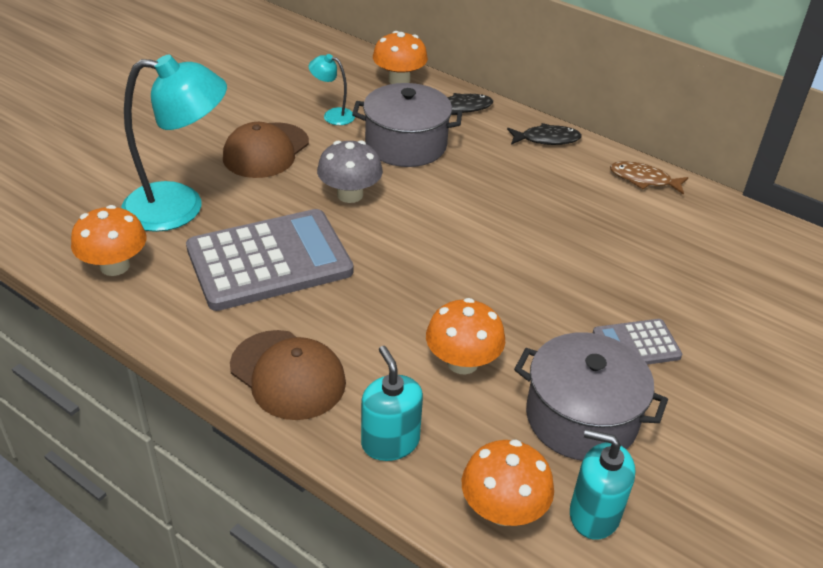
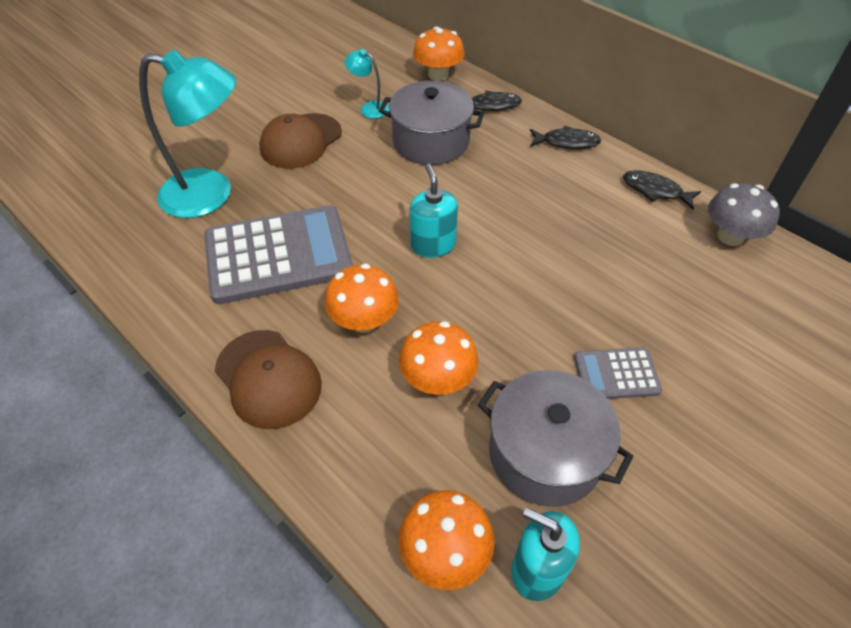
camera: 10 degrees right, 10 degrees up
orange mushroom [71,205,146,276] -> orange mushroom moved to [325,264,399,333]
grey mushroom [317,140,383,203] -> grey mushroom moved to [708,183,780,246]
turquoise soap dispenser [361,346,423,461] -> turquoise soap dispenser moved to [410,164,458,258]
brown fish [610,161,689,195] -> black fish [623,170,701,209]

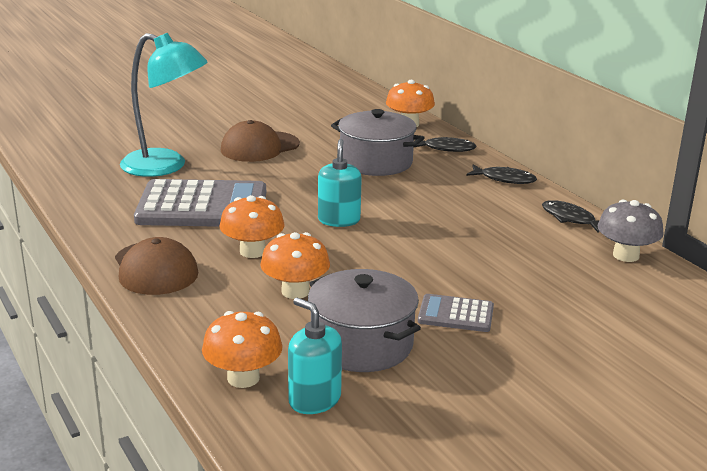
camera: 15 degrees right, 25 degrees down
turquoise lamp [344,49,389,119] -> none

